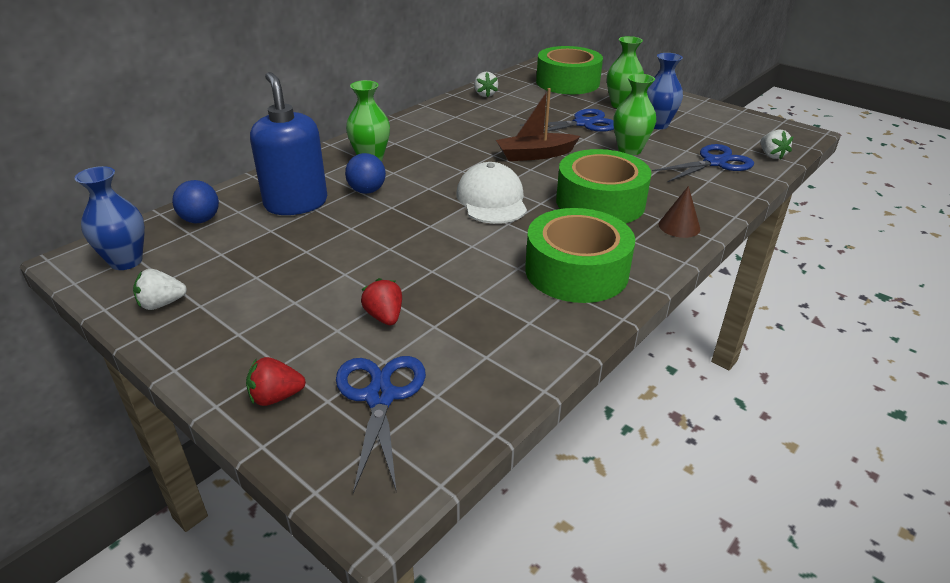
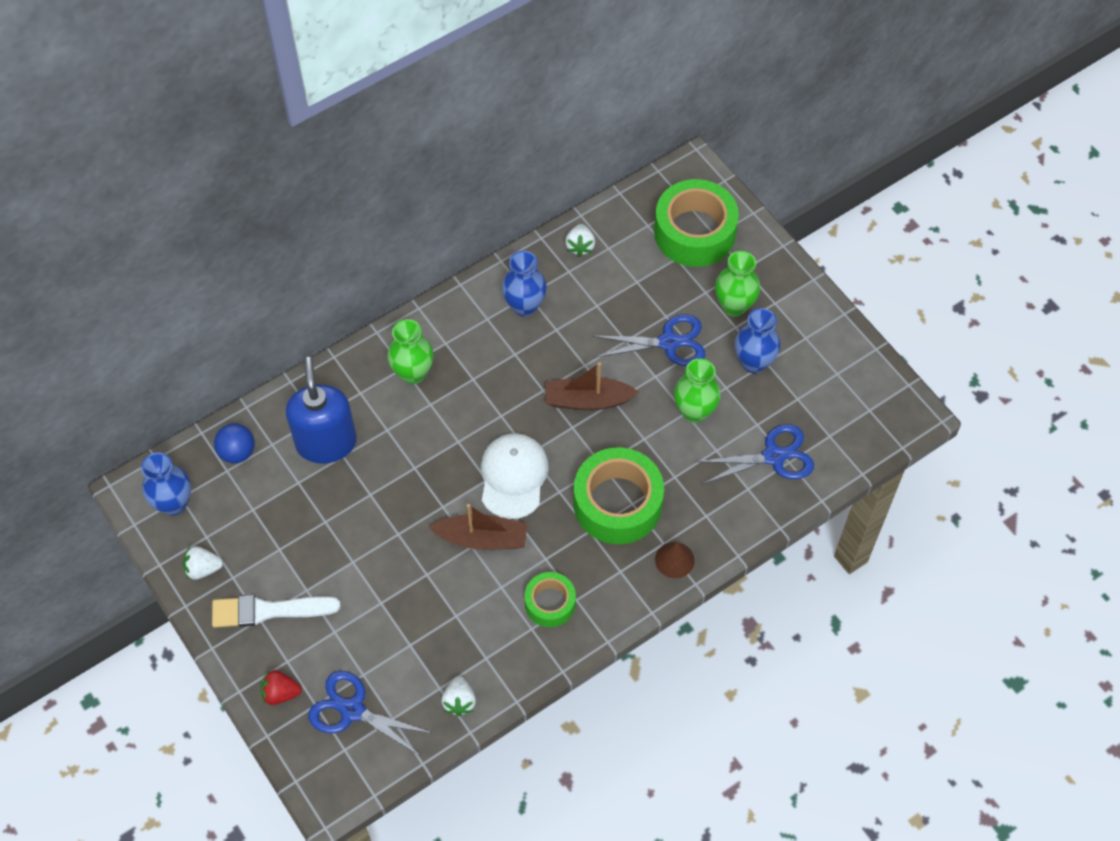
camera: 15 degrees right, 25 degrees up
blue scissors [336,356,426,493] -> blue scissors turned 75 degrees counterclockwise [308,671,434,757]
blue ball [345,153,386,194] -> none
red strawberry [361,278,402,325] -> none
green tape [525,208,635,303] -> green tape [525,572,576,627], size x0.55
white strawberry [761,130,793,159] -> white strawberry moved to [441,676,476,716]
none -> white brush [212,595,341,628]
none -> brown boat [429,504,527,550]
none -> blue vase [502,251,547,317]

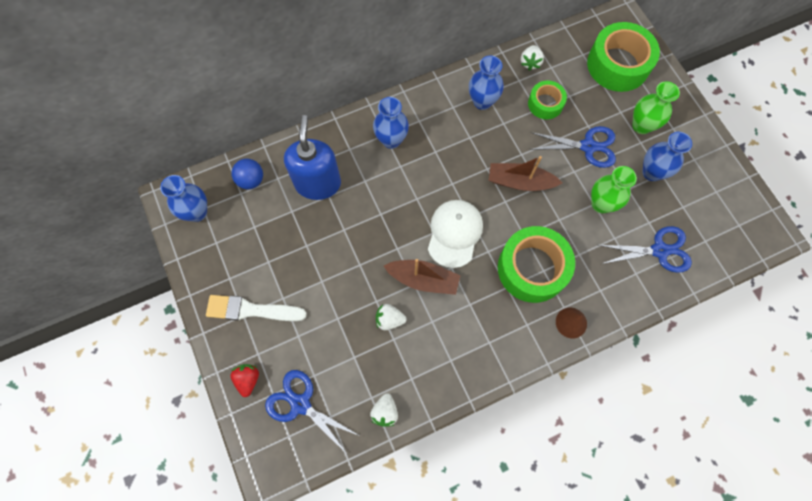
camera: 10 degrees right, 10 degrees up
white strawberry [183,546,223,580] -> white strawberry moved to [376,304,407,330]
red strawberry [260,670,302,705] -> red strawberry turned 75 degrees clockwise [230,364,259,397]
green vase [387,319,433,384] -> blue vase [373,97,409,149]
green tape [525,572,576,627] -> green tape moved to [528,80,567,119]

